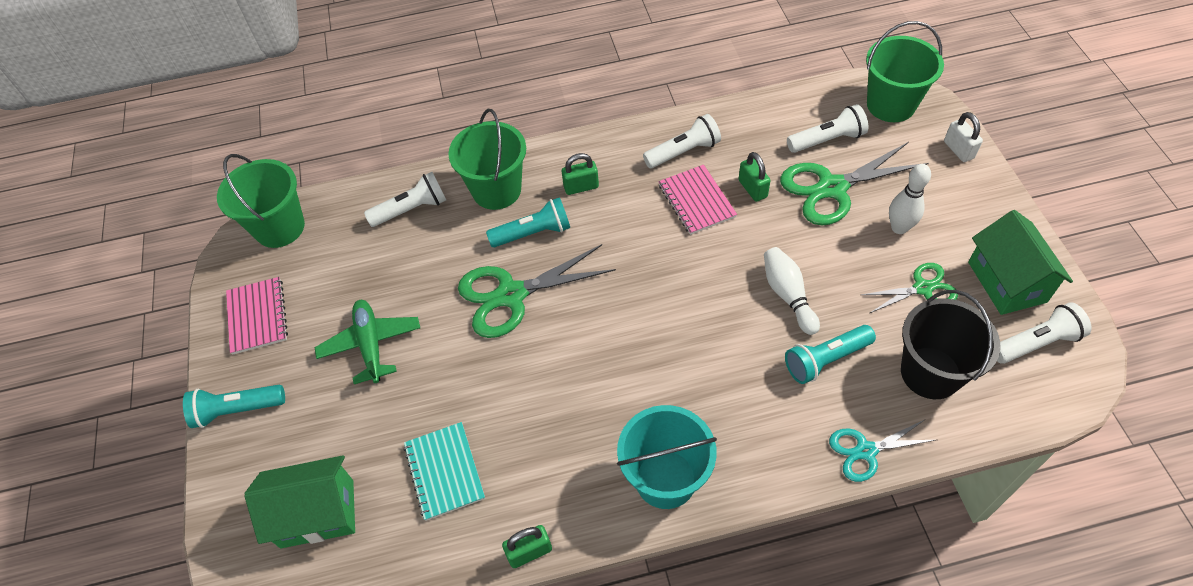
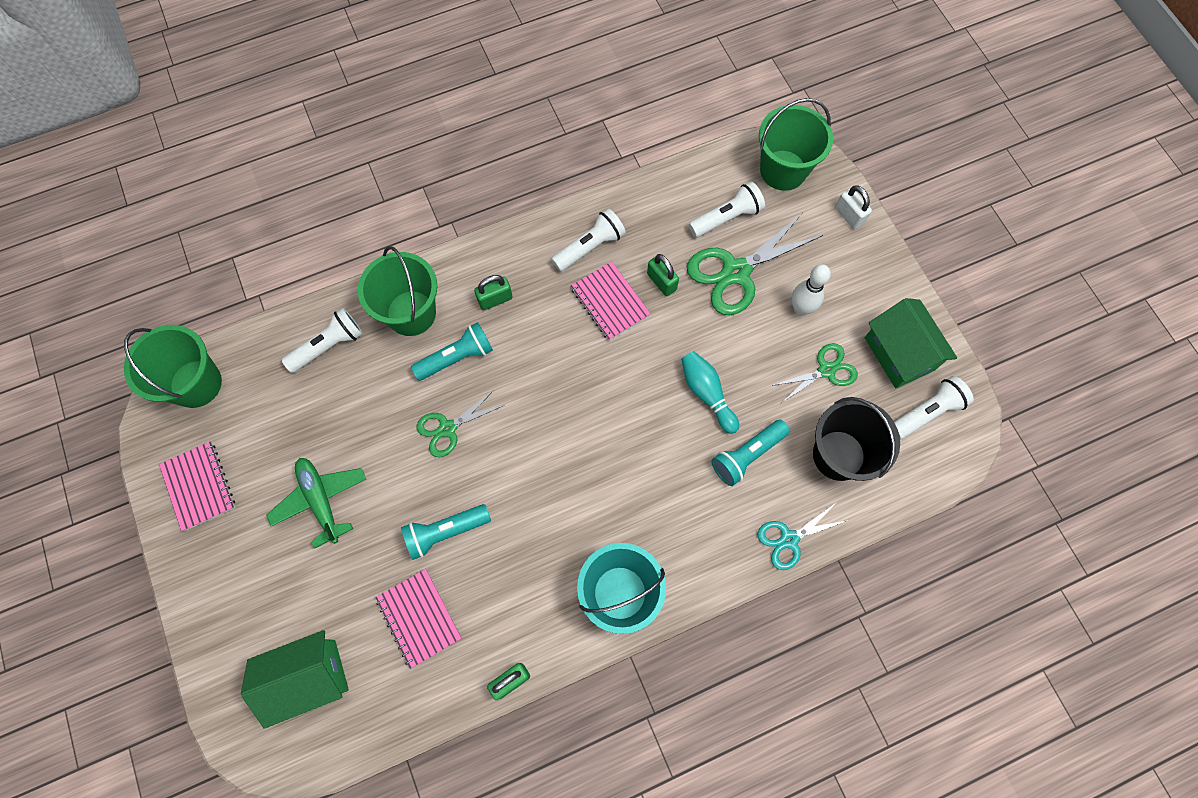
camera: 15 degrees left, 15 degrees up
turquoise flashlight [183,385,285,428] -> turquoise flashlight moved to [401,504,491,560]
turquoise notebook [404,422,485,521] -> pink notebook [375,569,462,669]
green scissors [458,244,616,338] -> green scissors [416,390,504,457], size x0.58
white bowling pin [764,247,820,335] -> turquoise bowling pin [681,351,739,434]

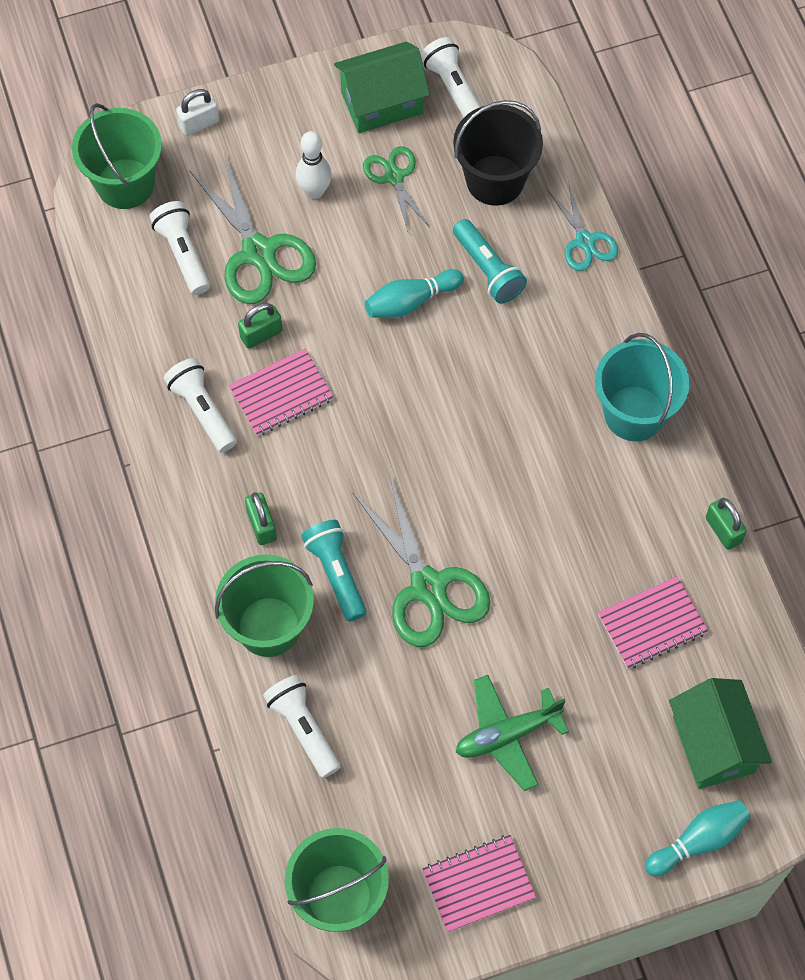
camera: 85 degrees left, 5 degrees down
turquoise flashlight [401,504,491,560] -> none
green scissors [416,390,504,457] -> green scissors [353,476,490,647], size x1.71
none -> turquoise bowling pin [645,800,751,876]

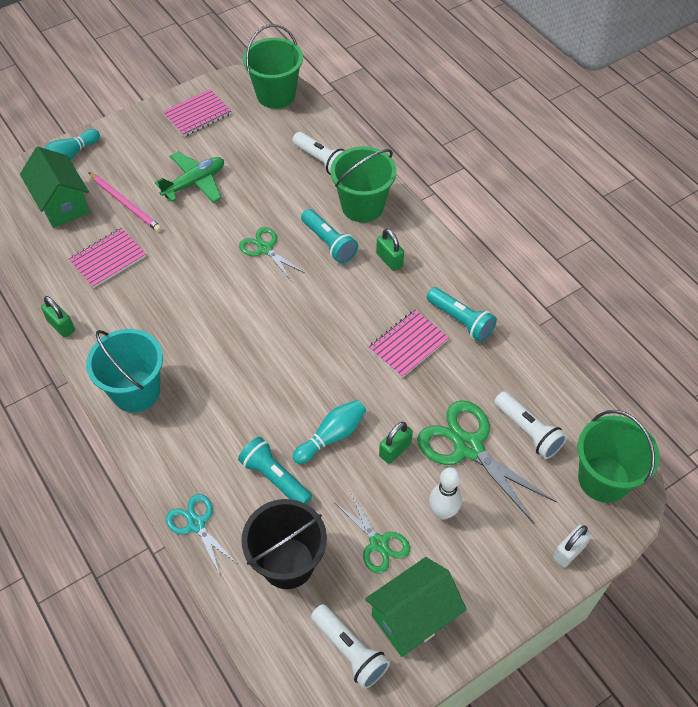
camera: 165 degrees right, 10 degrees down
white flashlight [164,358,237,453] -> turquoise flashlight [427,287,497,342]
green padlock [238,303,283,349] -> green padlock moved to [379,422,413,464]
green scissors [353,476,490,647] -> green scissors [239,227,305,282], size x0.58
none -> pink pencil [88,172,162,232]

